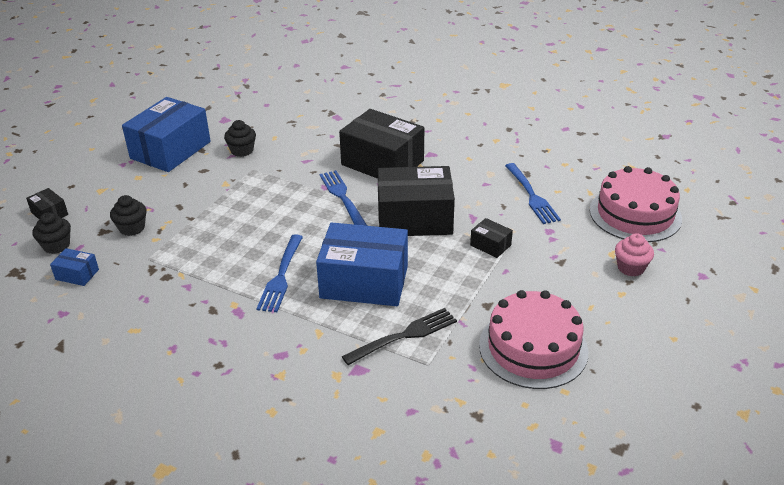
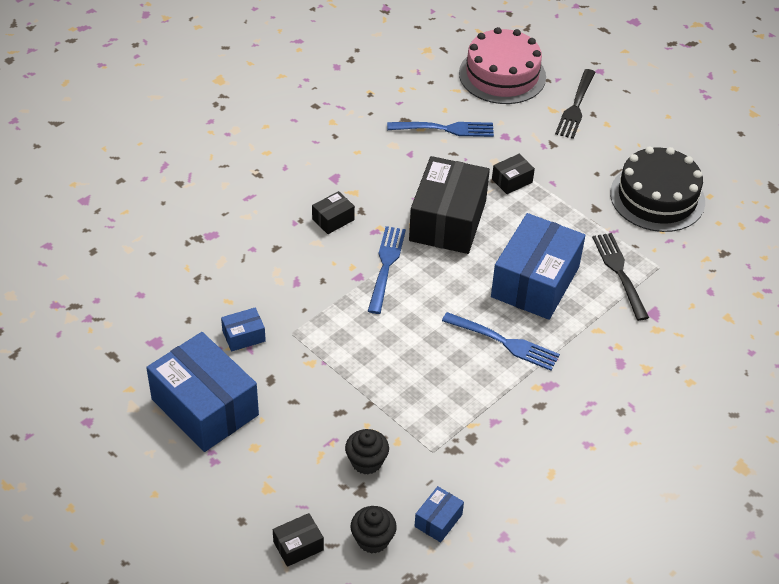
camera: 75 degrees left, 10 degrees up
black cupcake [224,120,256,157] -> blue box [221,308,266,352]
blue fork [320,170,367,226] -> blue fork turned 105 degrees clockwise [368,226,406,314]
black box [339,109,424,179] -> black box [312,191,355,234], size x0.43
pink cake [479,290,588,389] -> black cake [610,146,705,232]
pink cupcake [615,233,654,276] -> black fork [555,69,595,139]

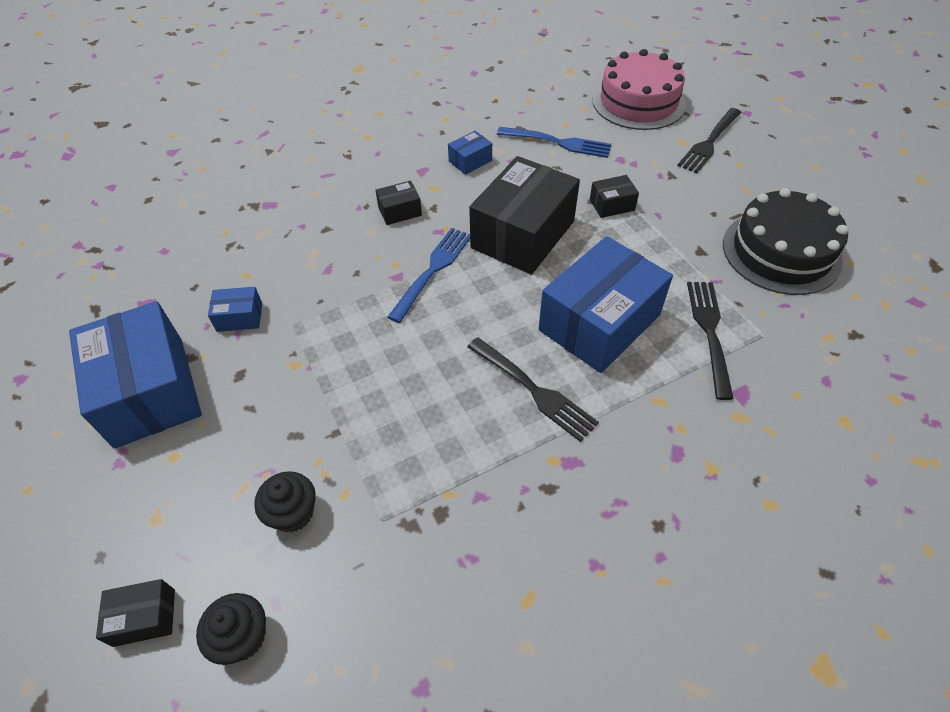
camera: 20 degrees right, 5 degrees up
blue box [415,486,464,542] -> blue box moved to [448,131,492,175]
blue fork [442,312,560,371] -> black fork [467,337,599,442]

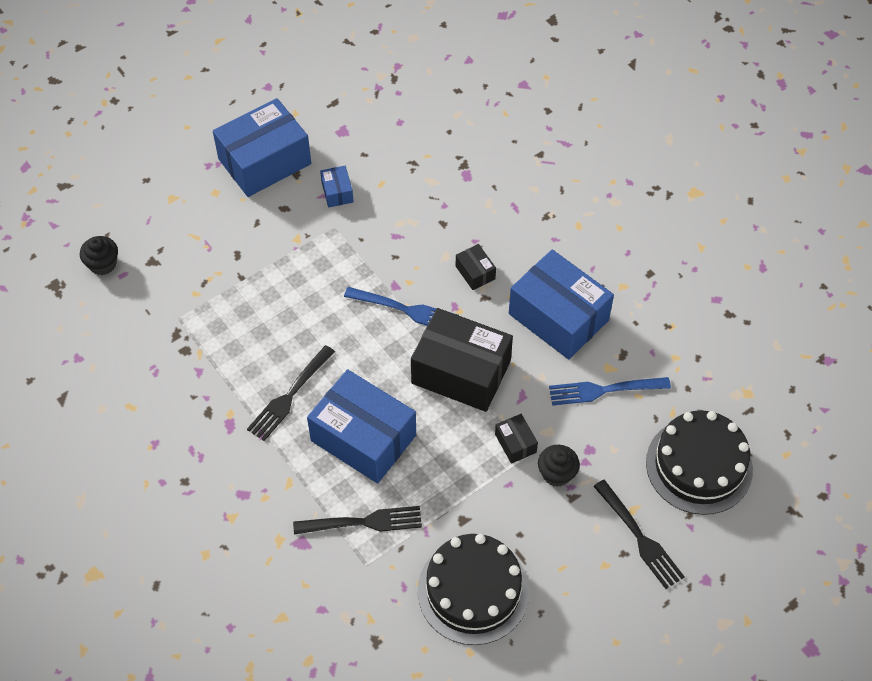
camera: 80 degrees right, 5 degrees up
black box [96,579,175,647] -> none
black cupcake [254,471,316,533] -> black cupcake moved to [538,445,580,487]
blue box [448,131,492,175] -> blue box [509,249,614,359], size x2.31
blue fork [497,127,612,158] -> blue fork turned 75 degrees clockwise [549,377,671,406]
pink cake [592,49,686,130] -> black cake [646,410,753,515]
black fork [677,108,742,173] -> black fork turned 150 degrees counterclockwise [593,480,685,589]

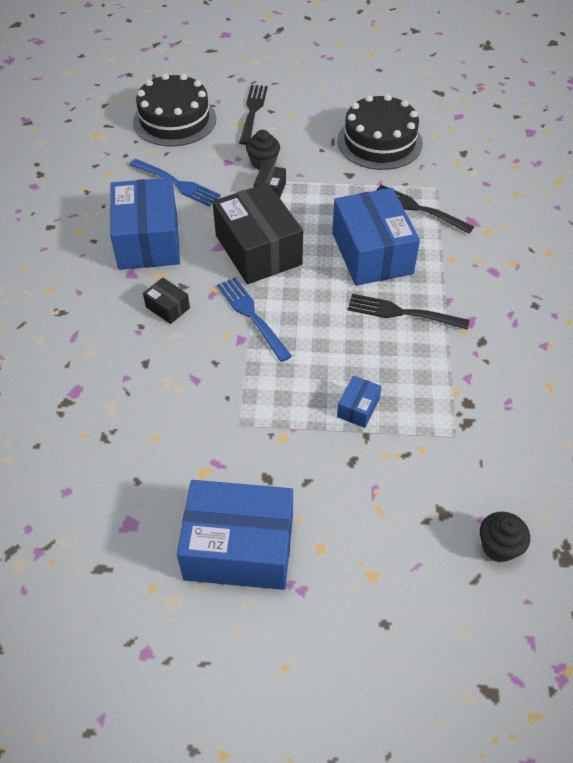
camera: 140 degrees left, 5 degrees down
black fork [247,345,335,441] -> black fork turned 150 degrees counterclockwise [348,294,469,330]
blue box [320,166,354,207] -> blue box moved to [337,375,382,428]
black box [456,244,496,290] -> black box turned 60 degrees counterclockwise [143,277,190,324]

